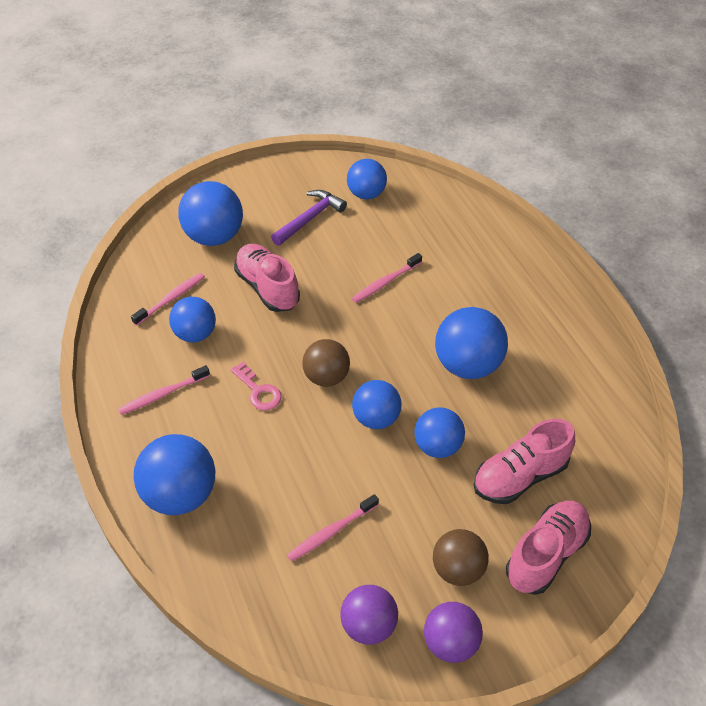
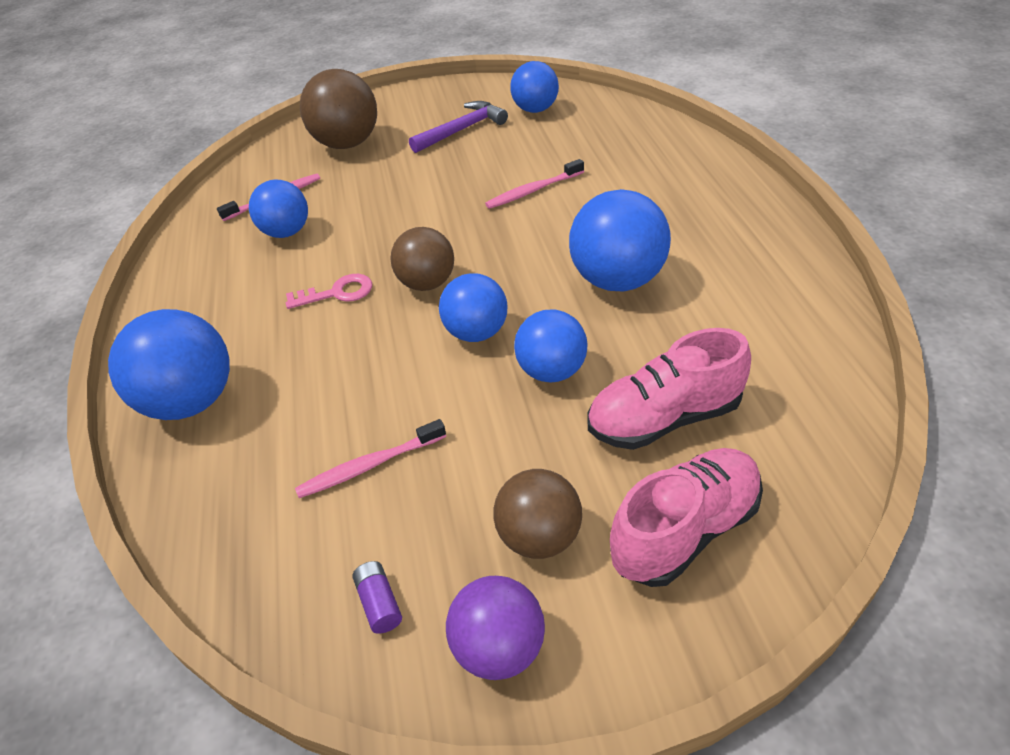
camera: 15 degrees right, 5 degrees down
pink toothbrush [118,365,210,415] -> none
blue ball [178,181,243,246] -> brown ball [300,69,377,149]
pink key [230,362,282,410] -> pink key turned 75 degrees counterclockwise [286,274,372,309]
pink shoe [234,244,300,312] -> none
purple ball [340,585,398,645] -> purple battery [352,561,402,634]

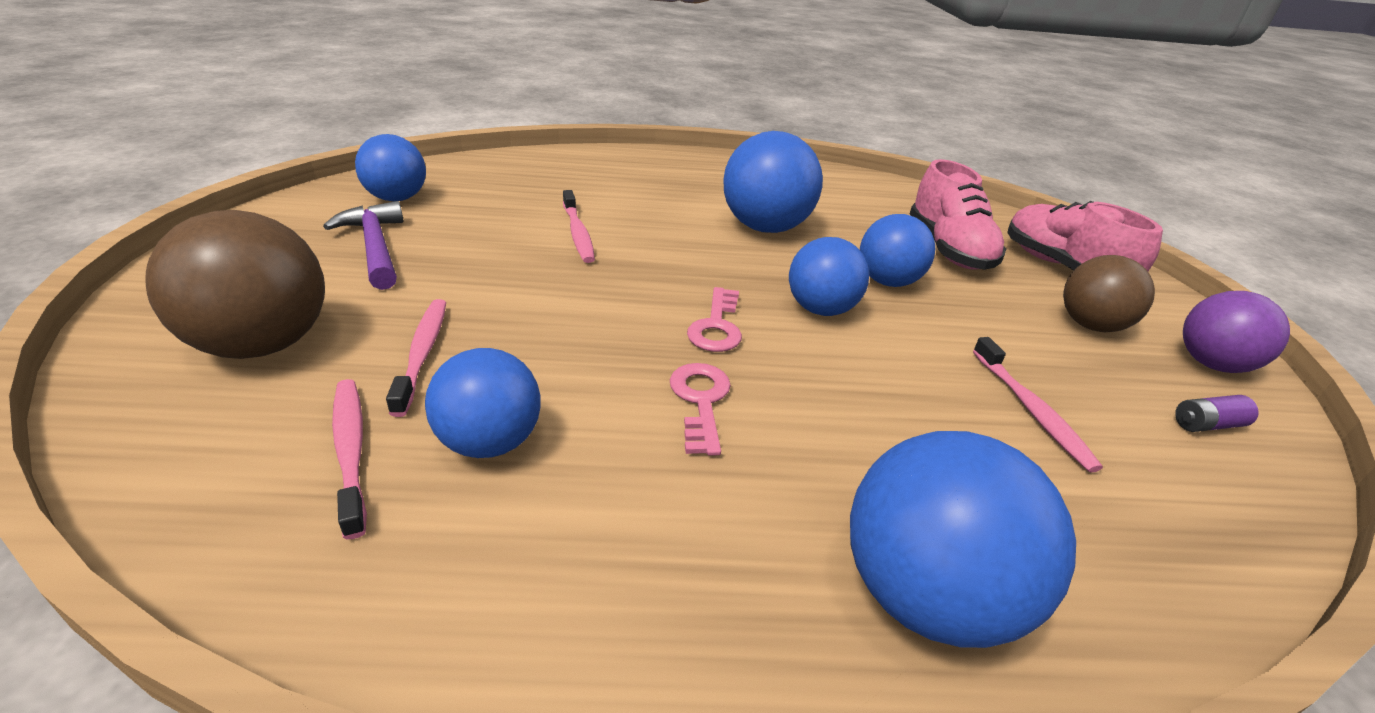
camera: 85 degrees left, 10 degrees down
brown ball [390,227,454,291] -> pink key [687,287,742,352]
none -> pink toothbrush [386,299,446,417]

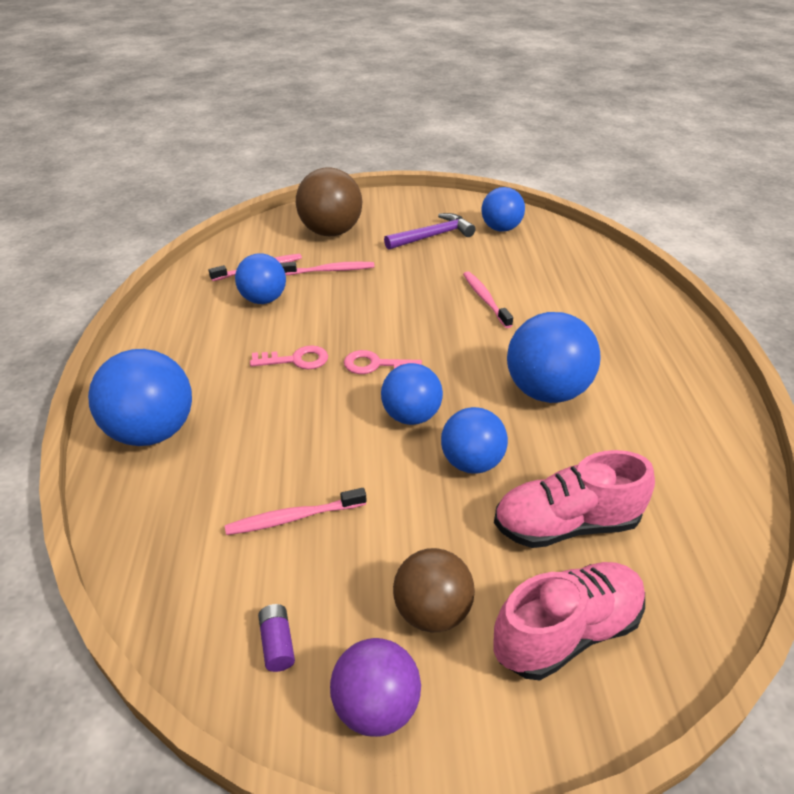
camera: 90 degrees right, 5 degrees up
pink toothbrush [563,190,595,263] -> pink toothbrush turned 90 degrees clockwise [463,272,513,328]

